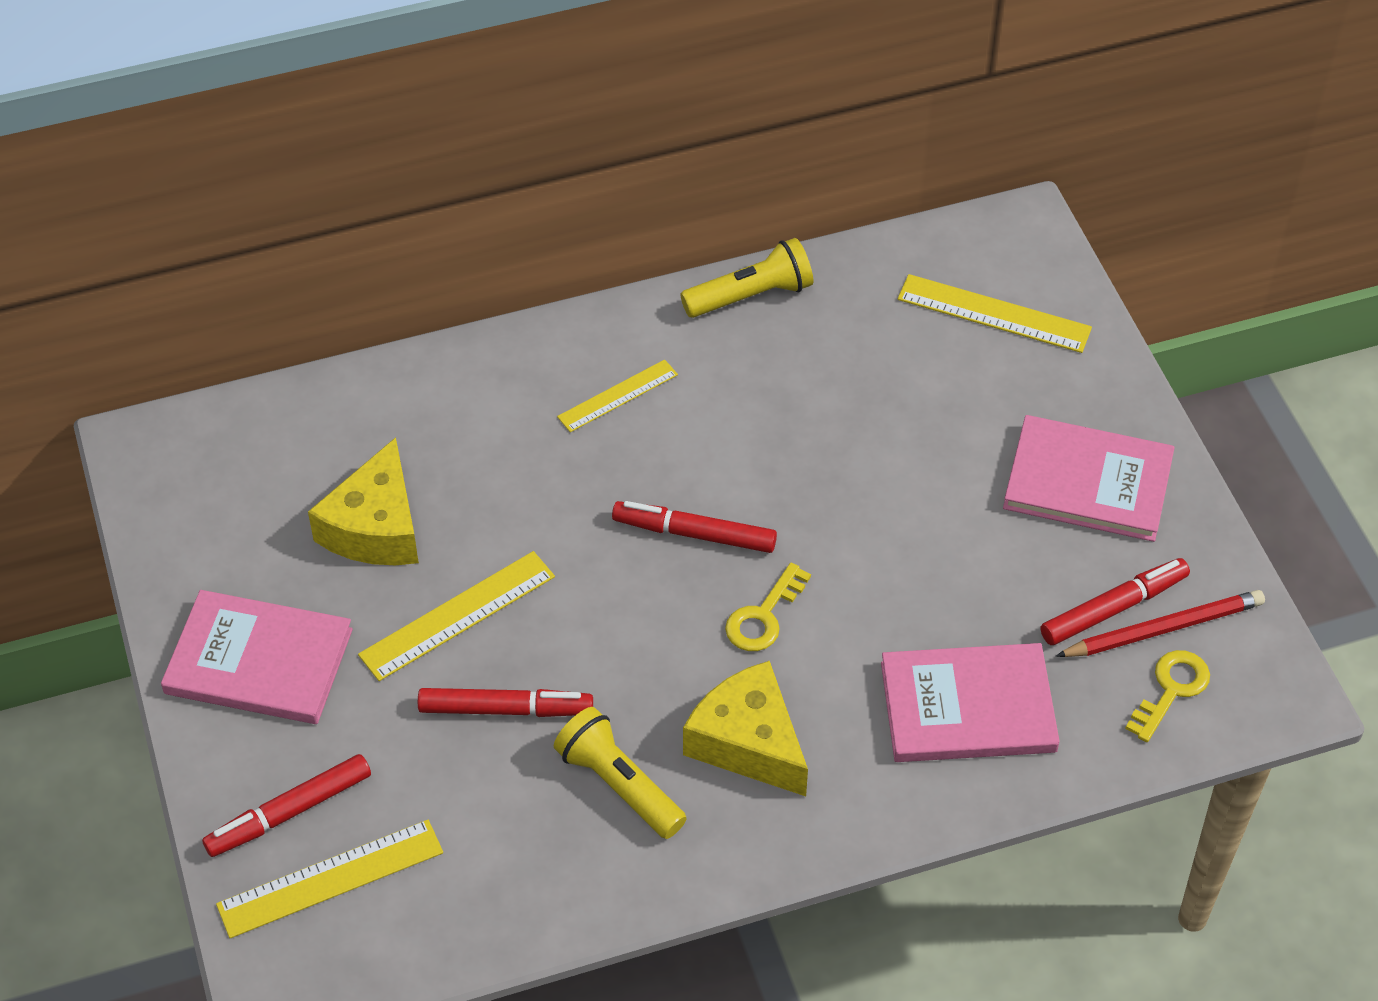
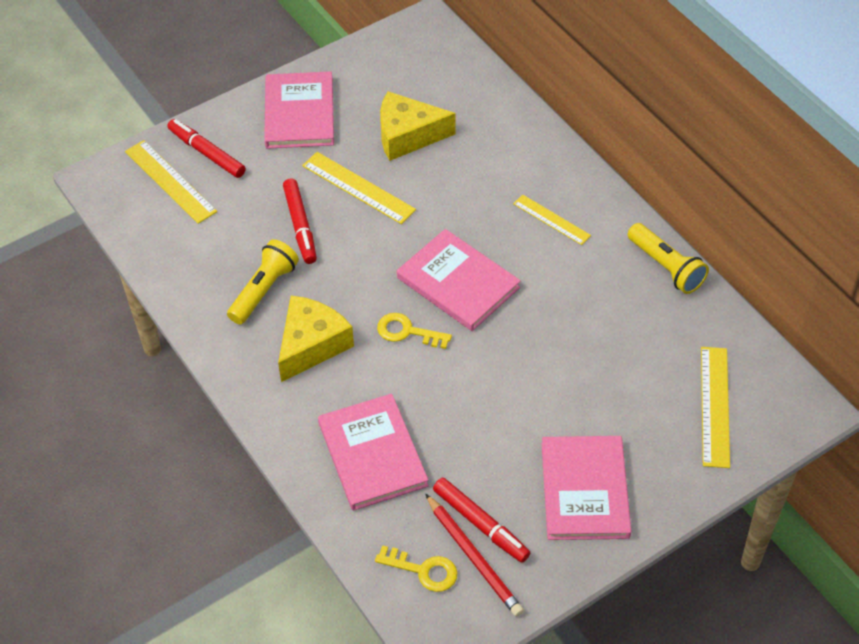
camera: 75 degrees right, 0 degrees up
red marker [612,501,777,553] -> pink book [397,229,521,331]

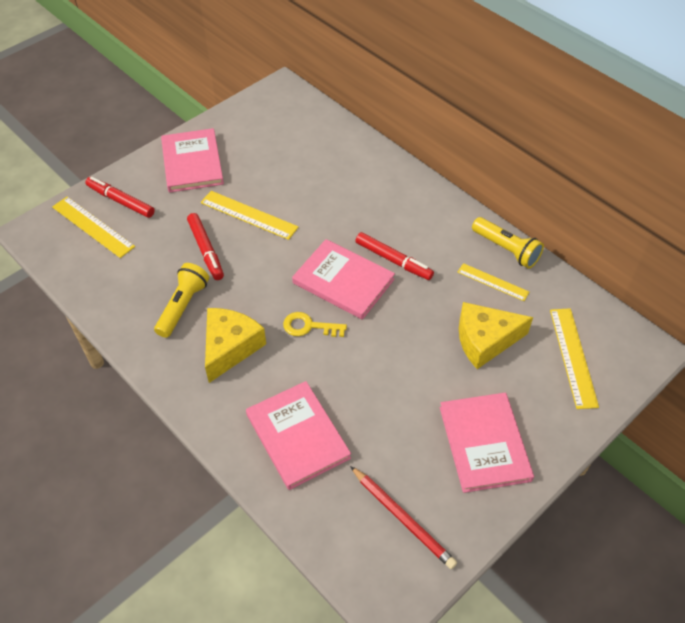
camera: 10 degrees left, 0 degrees up
yellow key [375,545,458,592] -> none
yellow cheese [380,91,456,161] -> yellow cheese moved to [459,302,533,369]
red marker [433,478,530,563] -> red marker moved to [355,232,434,280]
yellow ruler [513,194,591,245] -> yellow ruler moved to [458,263,529,301]

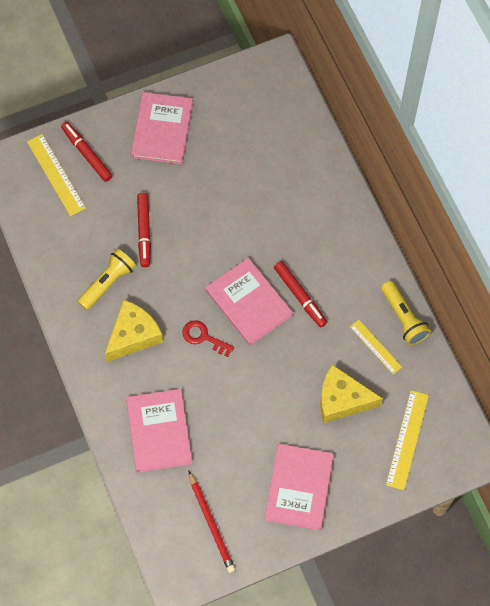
camera: 20 degrees right, 15 degrees up
yellow ruler [201,191,298,240] -> none
yellow key [283,312,347,337] -> red key [182,320,234,357]

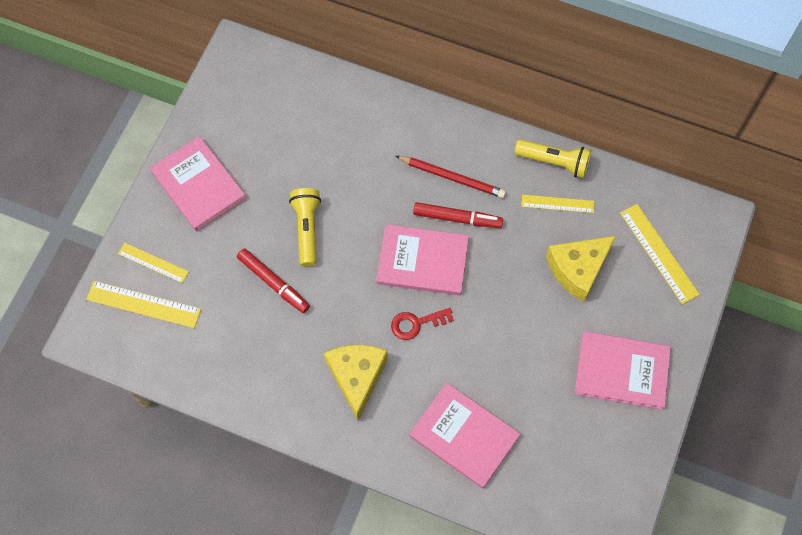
camera: 45 degrees left, 0 degrees up
red marker [61,122,113,182] -> yellow ruler [118,243,189,283]
yellow flashlight [77,249,136,310] -> yellow flashlight moved to [289,188,321,266]
red pencil [188,470,236,573] -> red pencil moved to [396,156,506,198]
pink book [265,444,334,530] -> pink book turned 45 degrees counterclockwise [575,331,671,410]

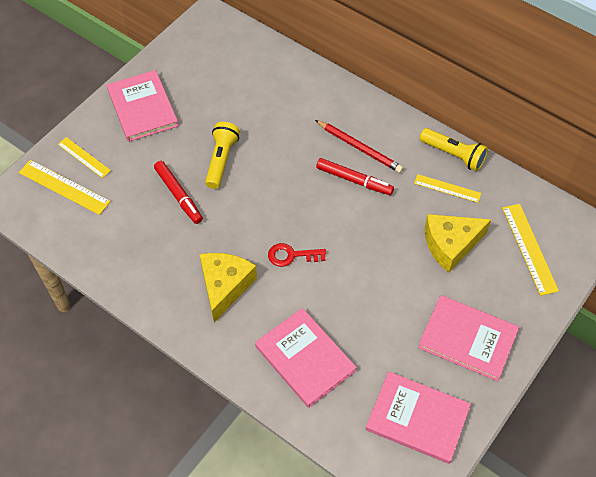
camera: 15 degrees right, 10 degrees down
pink book [376,224,469,295] -> pink book moved to [366,372,471,464]

